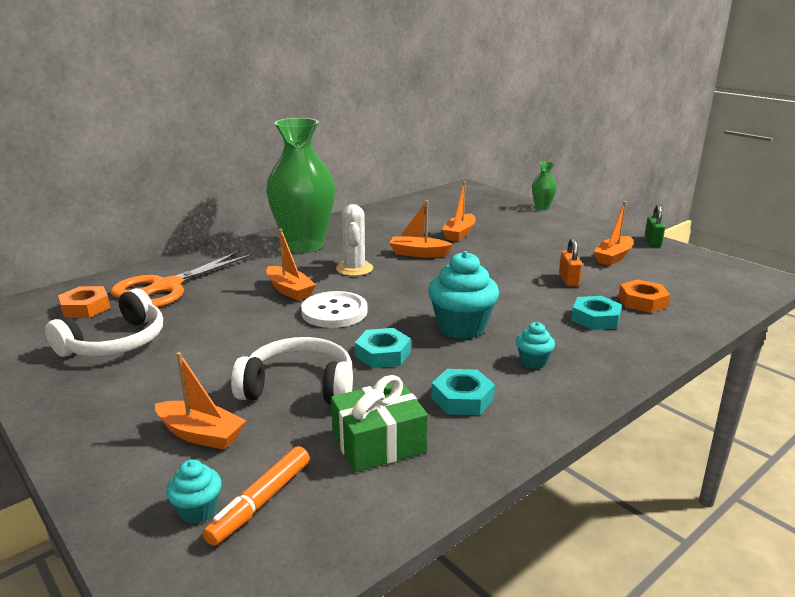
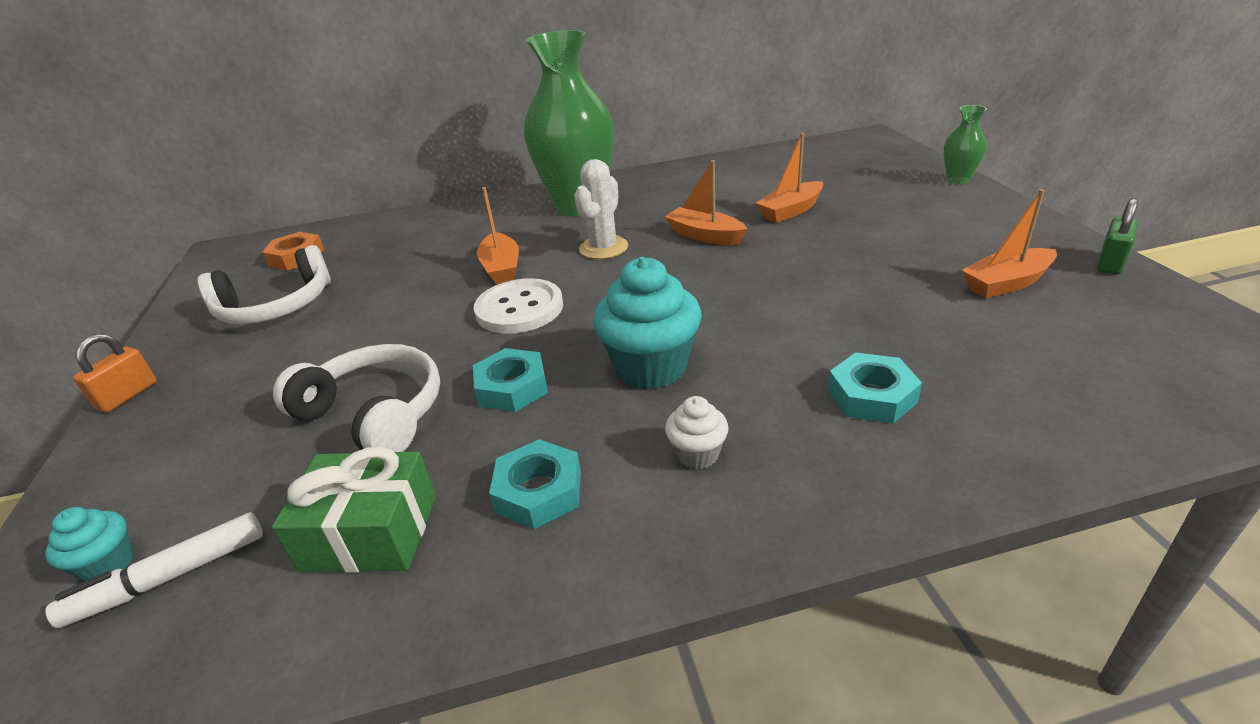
camera: 30 degrees right, 10 degrees up
orange scissors [110,251,253,308] -> none
orange boat [155,352,246,450] -> none
orange marker [203,446,310,546] -> white marker [45,512,263,628]
turquoise cupcake [516,322,555,369] -> white cupcake [665,396,729,470]
orange padlock [559,238,582,286] -> orange padlock moved to [73,334,157,412]
orange nut [618,279,670,313] -> none

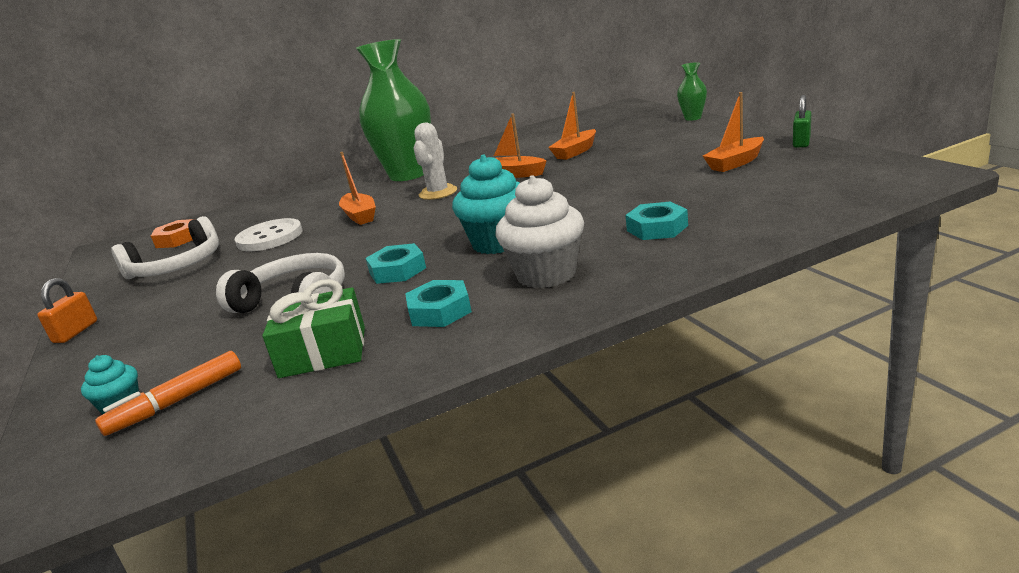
camera: 10 degrees left, 10 degrees down
white marker [45,512,263,628] -> orange marker [95,351,241,436]
white button [474,278,563,334] -> white button moved to [235,218,303,251]
white cupcake [665,396,729,470] -> white cupcake [495,175,584,288], size x1.99

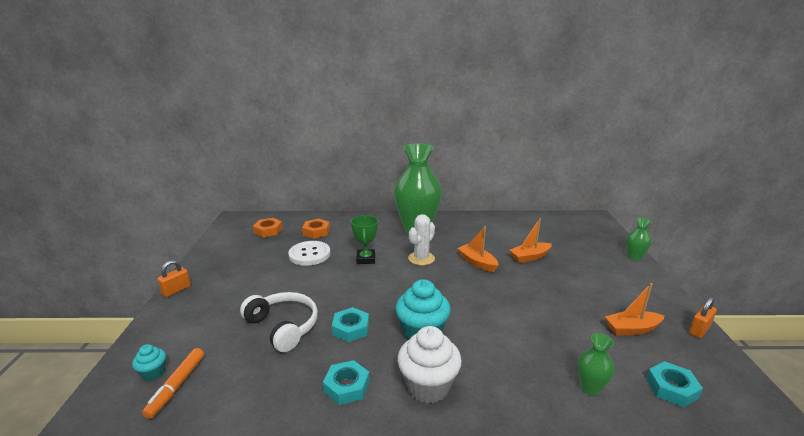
camera: 20 degrees right, 0 degrees up
orange marker [95,351,241,436] -> orange marker turned 60 degrees counterclockwise [142,348,204,419]
white headphones [111,216,219,279] -> none
green gift [262,279,365,378] -> none
orange boat [339,152,376,225] -> green trophy [351,215,378,264]
turquoise nut [625,202,688,240] -> turquoise nut moved to [646,361,703,407]
green padlock [793,95,811,148] -> orange padlock [689,297,717,338]
none -> orange nut [302,219,330,239]
none -> green vase [578,333,614,395]

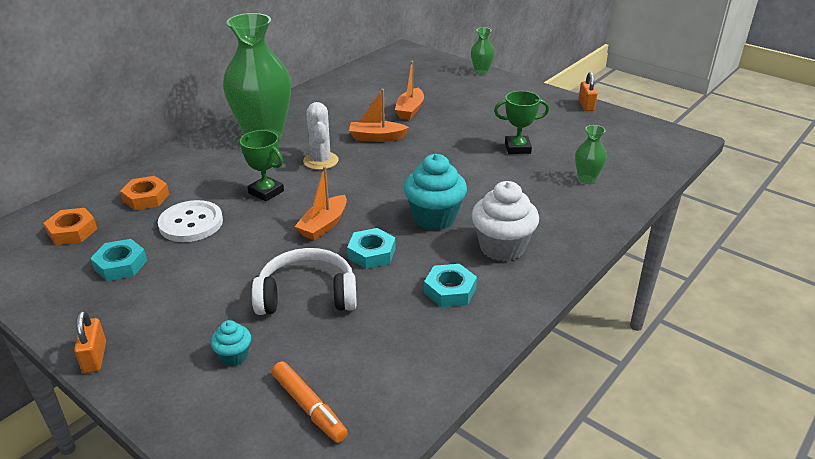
camera: 50 degrees left, 10 degrees up
turquoise cupcake [132,344,166,381] -> turquoise cupcake moved to [211,320,251,366]
orange boat [605,283,664,336] -> orange boat moved to [294,166,347,240]
turquoise nut [646,361,703,407] -> turquoise nut moved to [90,239,147,281]
none -> green trophy [494,91,549,154]

